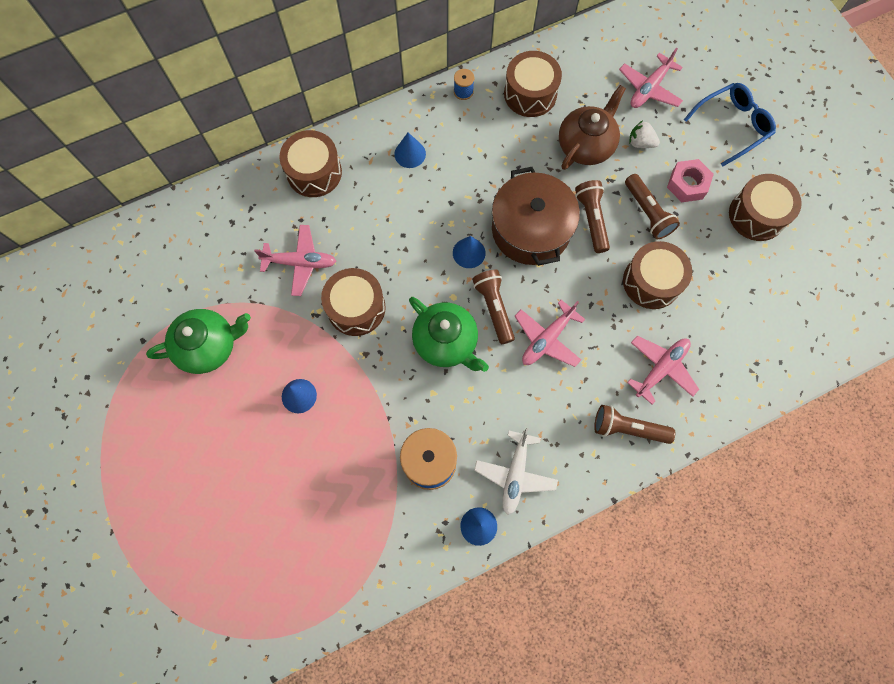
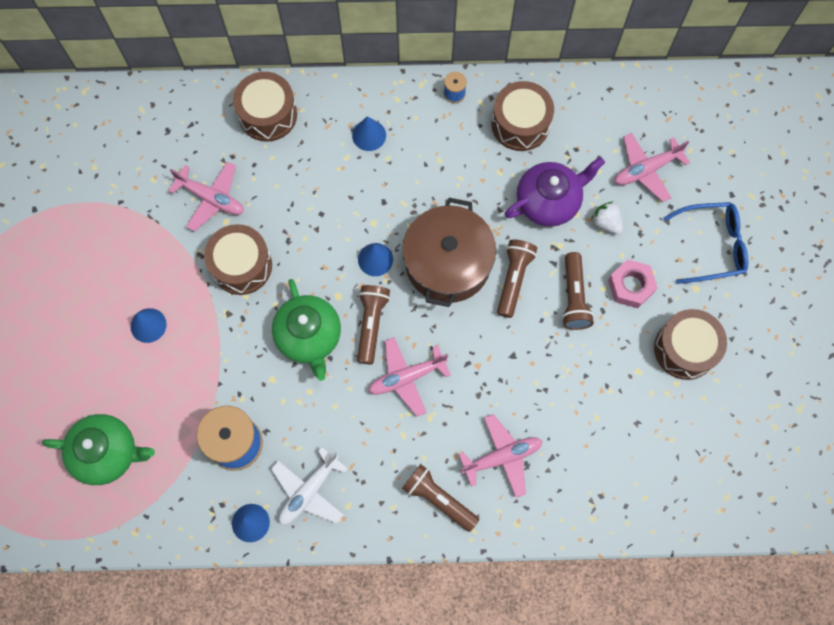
camera: 25 degrees right, 0 degrees up
green teapot [146,309,251,374] -> green teapot moved to [42,414,155,485]
brown teapot [559,85,626,170] -> purple teapot [505,157,605,227]
brown drum [623,241,692,309] -> none

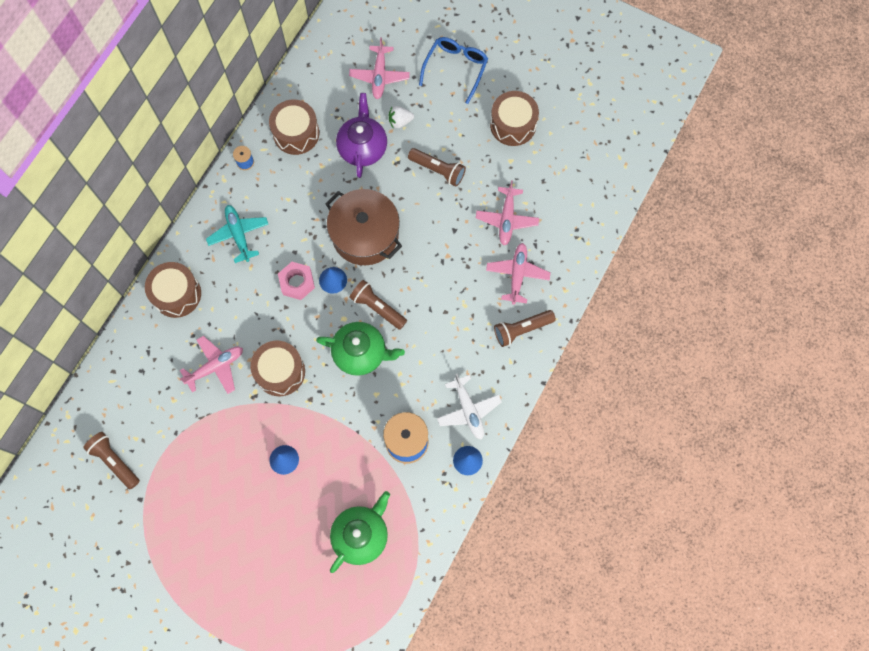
camera: 60 degrees left, 0 degrees up
blue cone [352,116,386,151] -> turquoise plane [206,205,268,263]
pink plane [369,337,451,416] -> pink plane moved to [476,180,539,246]
brown flashlight [497,240,537,318] -> brown flashlight moved to [83,432,140,489]
pink nut [608,259,658,308] -> pink nut moved to [278,262,315,300]

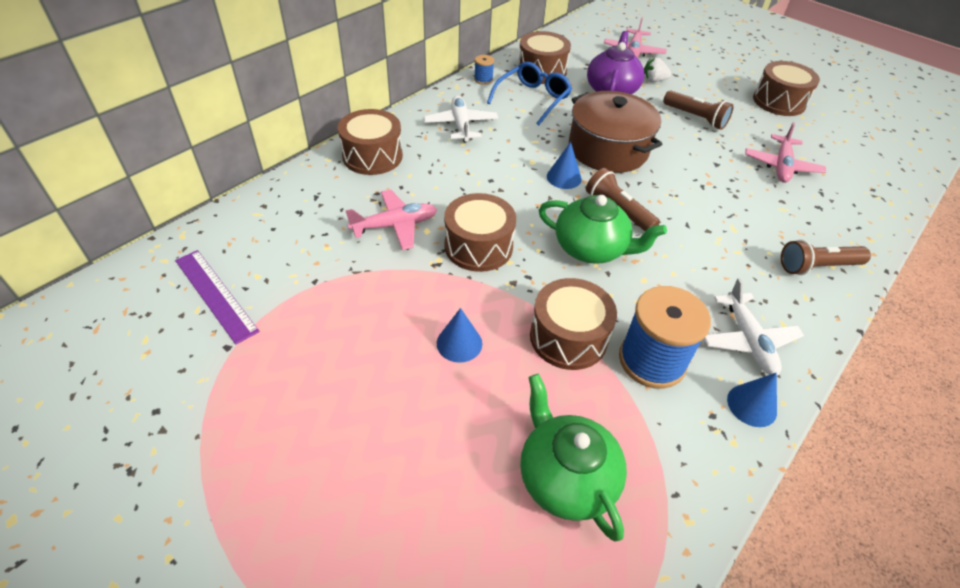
camera: 10 degrees right, 25 degrees down
brown flashlight [83,432,140,489] -> purple ruler [175,250,260,344]
turquoise plane [206,205,268,263] -> white plane [424,96,498,143]
pink nut [278,262,315,300] -> none
green teapot [330,491,390,573] -> green teapot turned 75 degrees counterclockwise [520,374,627,542]
blue glasses [419,37,488,104] -> blue glasses moved to [487,62,572,125]
pink plane [486,243,551,305] -> none
none -> brown drum [530,278,617,370]

